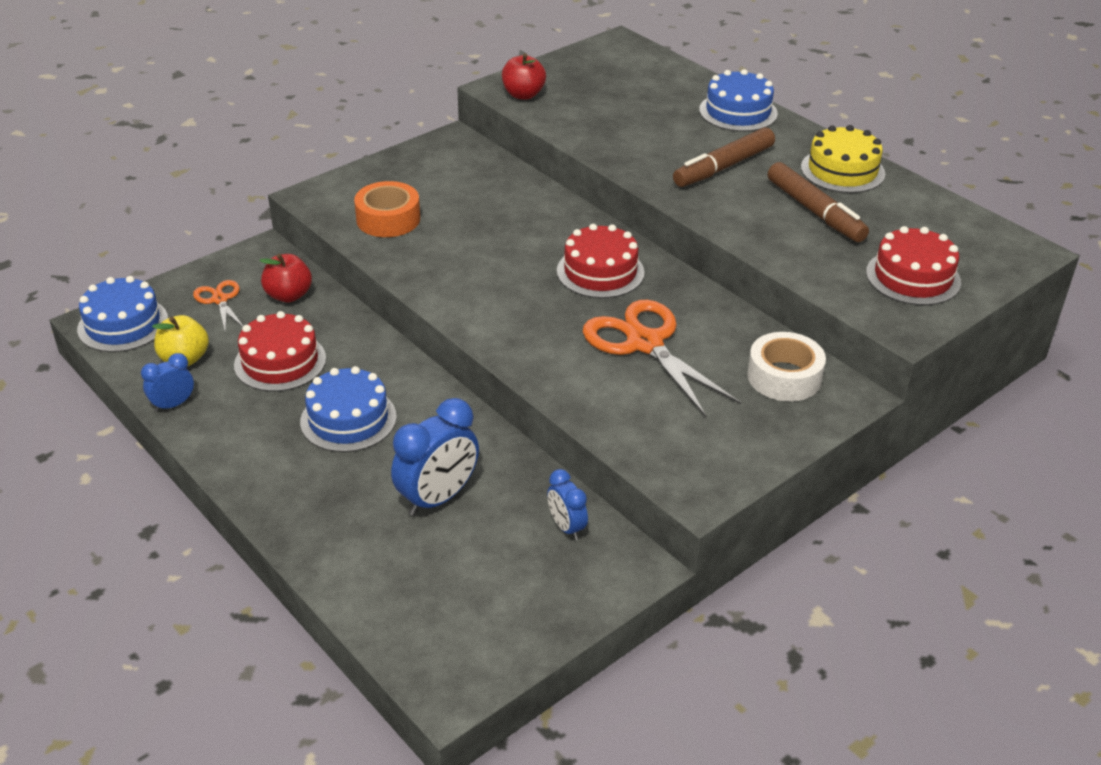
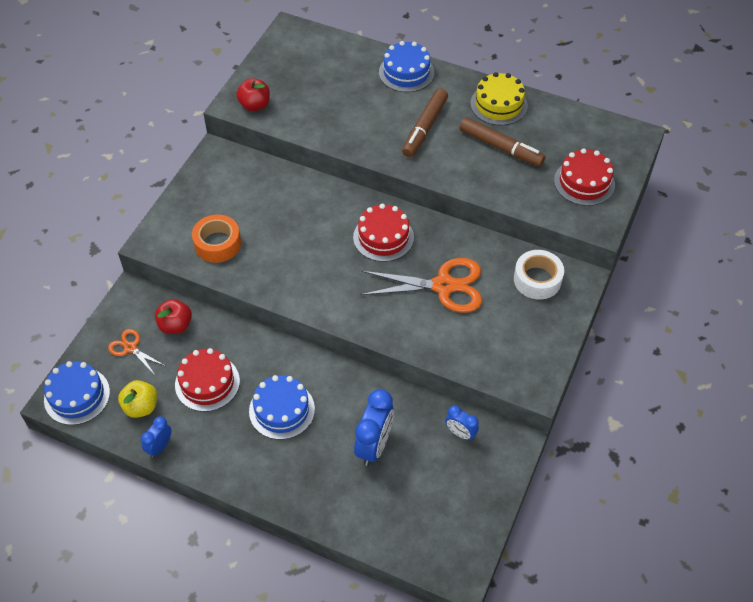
camera: 25 degrees left, 15 degrees up
orange scissors [583,300,741,417] -> orange scissors turned 150 degrees clockwise [360,258,482,313]

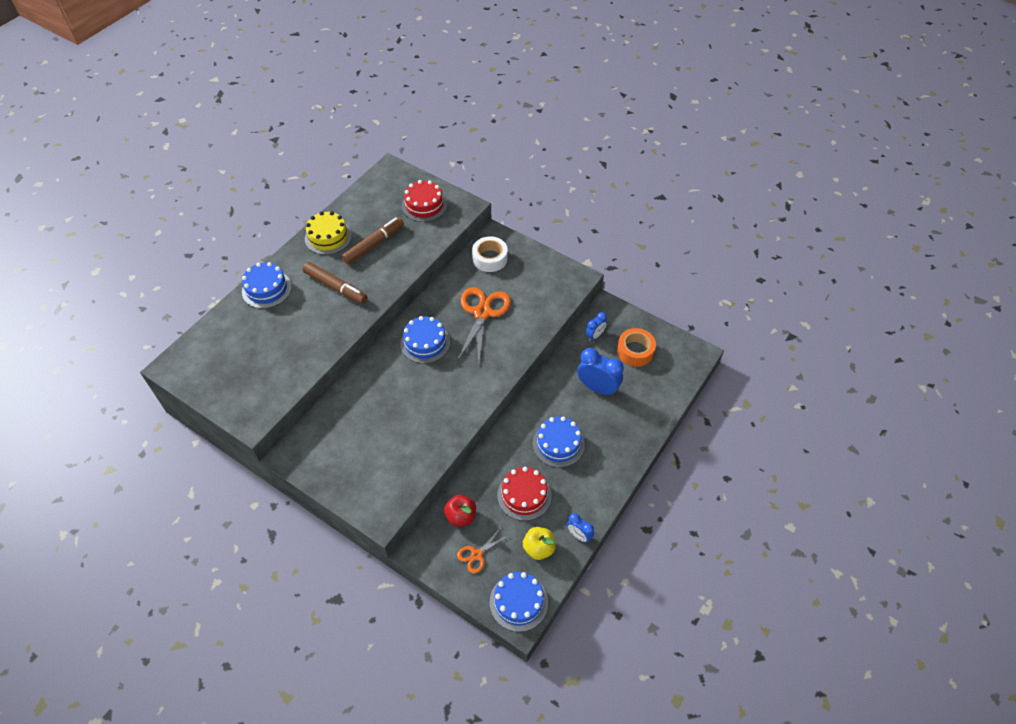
camera: 80 degrees left, 0 degrees up
orange tape [192,214,241,263] -> orange tape moved to [617,328,656,367]
red apple [236,78,270,111] -> none
red cake [353,204,414,262] -> blue cake [401,316,450,364]

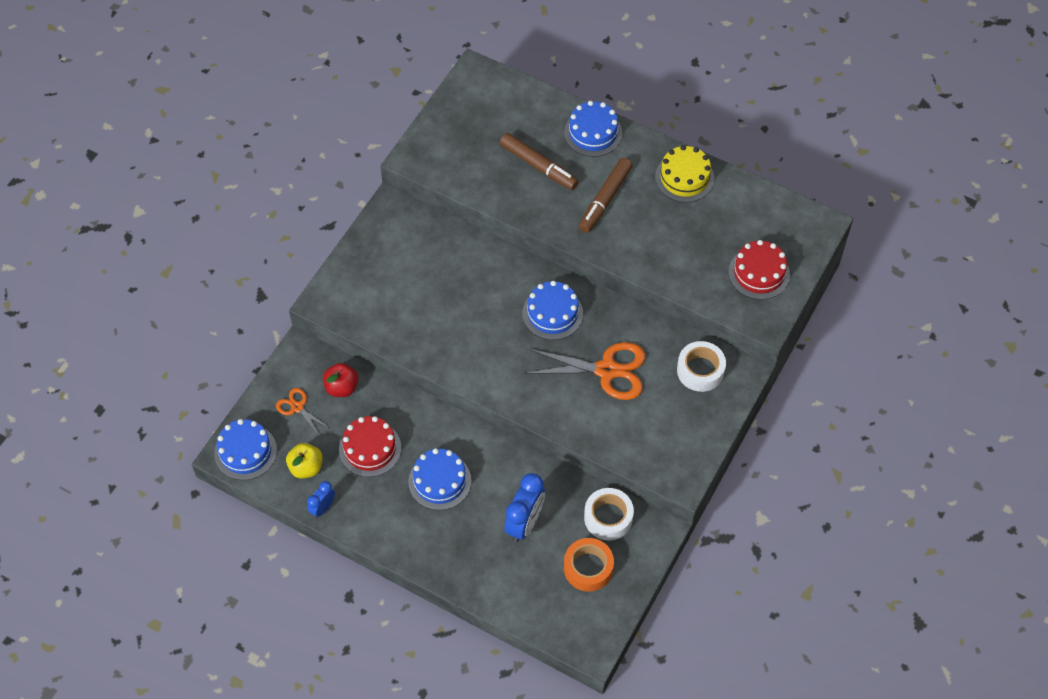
camera: 85 degrees right, 5 degrees up
brown marker [342,217,404,264] -> brown marker moved to [500,133,579,190]
blue clock [586,312,607,341] -> white tape [584,488,634,540]

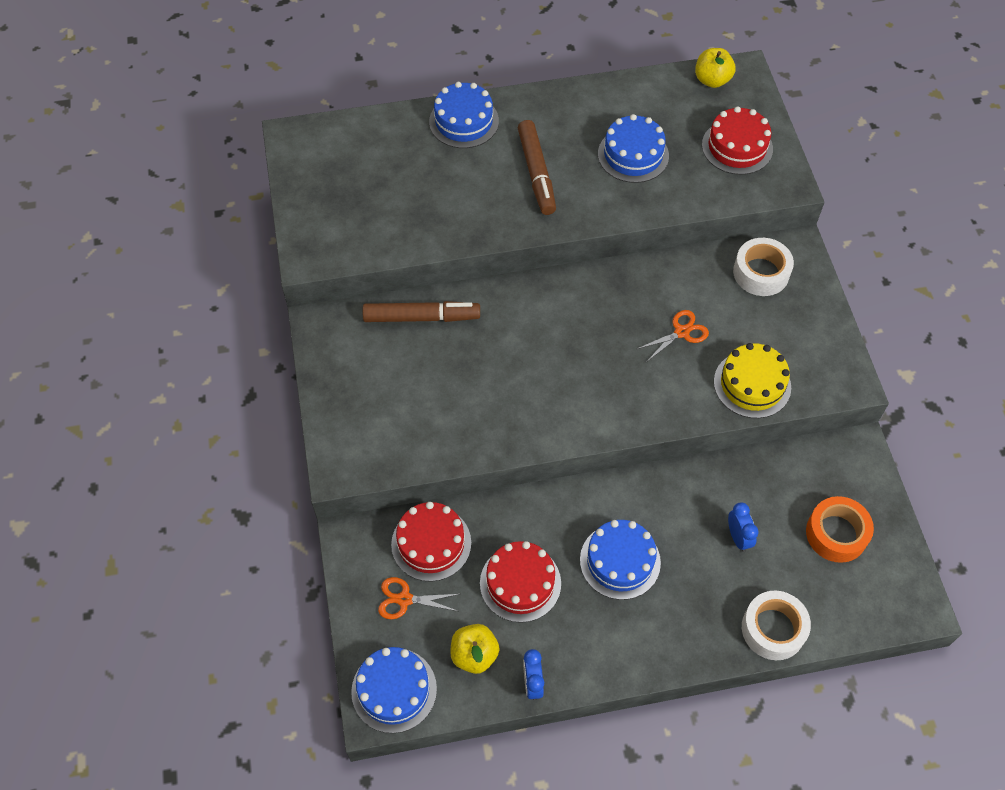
camera: 40 degrees left, 0 degrees up
red apple [323,363,358,397] -> red cake [391,502,471,582]
brown marker [500,133,579,190] -> brown marker moved to [362,301,480,322]
blue clock [504,473,545,542] -> blue clock [728,502,759,552], size x0.56
blue cake [522,281,583,340] -> blue cake moved to [598,114,669,183]
orange scissors [524,342,646,400] -> orange scissors [637,310,709,361], size x0.51
white tape [584,488,634,540] -> white tape moved to [742,590,811,660]
yellow cake [655,145,714,202] -> yellow cake moved to [714,343,791,418]
none -> yellow apple [695,48,736,88]

